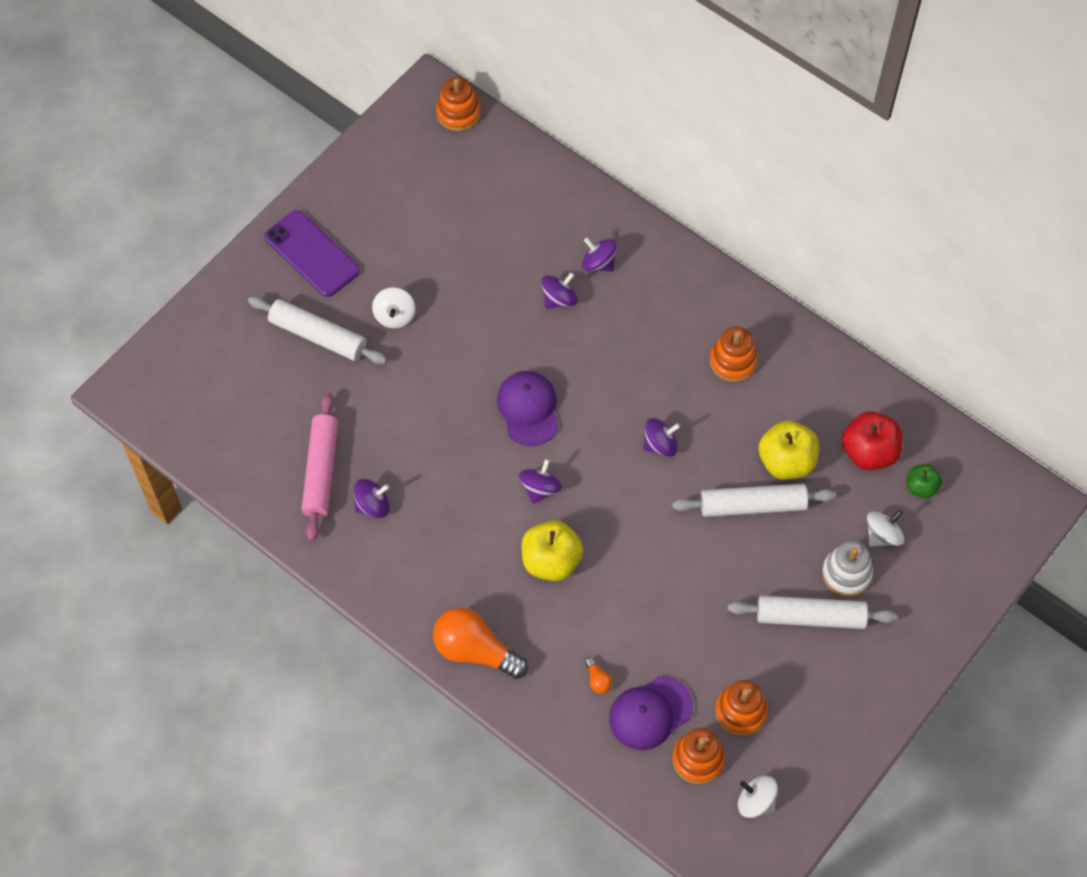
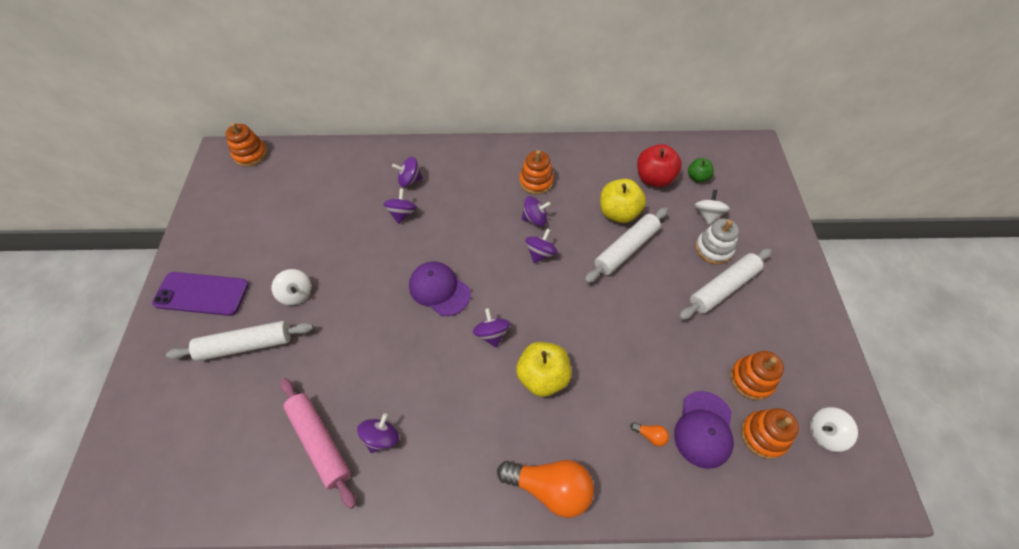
camera: 40 degrees left, 5 degrees down
orange light bulb [433,607,528,679] -> orange light bulb turned 150 degrees counterclockwise [497,460,594,518]
none -> purple spinning top [522,196,551,227]

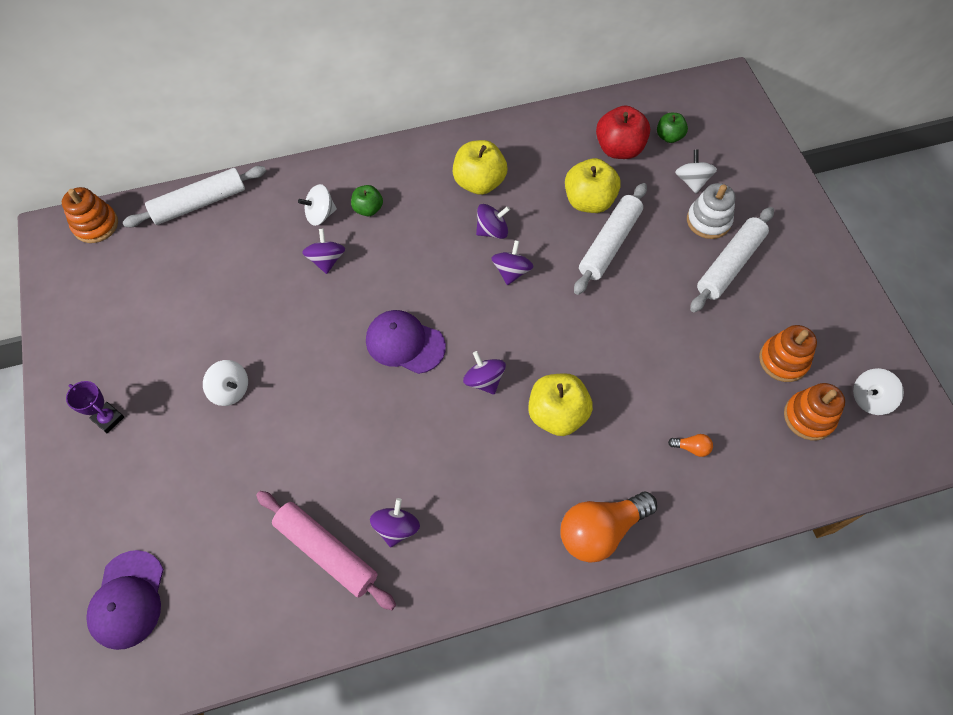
camera: 15 degrees left, 5 degrees up
purple phone [152,272,249,316] -> purple trophy [66,381,124,433]
white rolling pin [166,321,313,361] -> white rolling pin moved to [123,166,266,227]
purple spinning top [392,157,423,187] -> white spinning top [298,184,337,226]
orange light bulb [497,460,594,518] -> orange light bulb turned 150 degrees clockwise [560,492,657,562]
orange stacking toy [519,150,554,195] -> yellow apple [453,140,507,195]
purple cap [674,391,734,469] -> purple cap moved to [86,550,164,650]
none -> green apple [351,185,383,216]

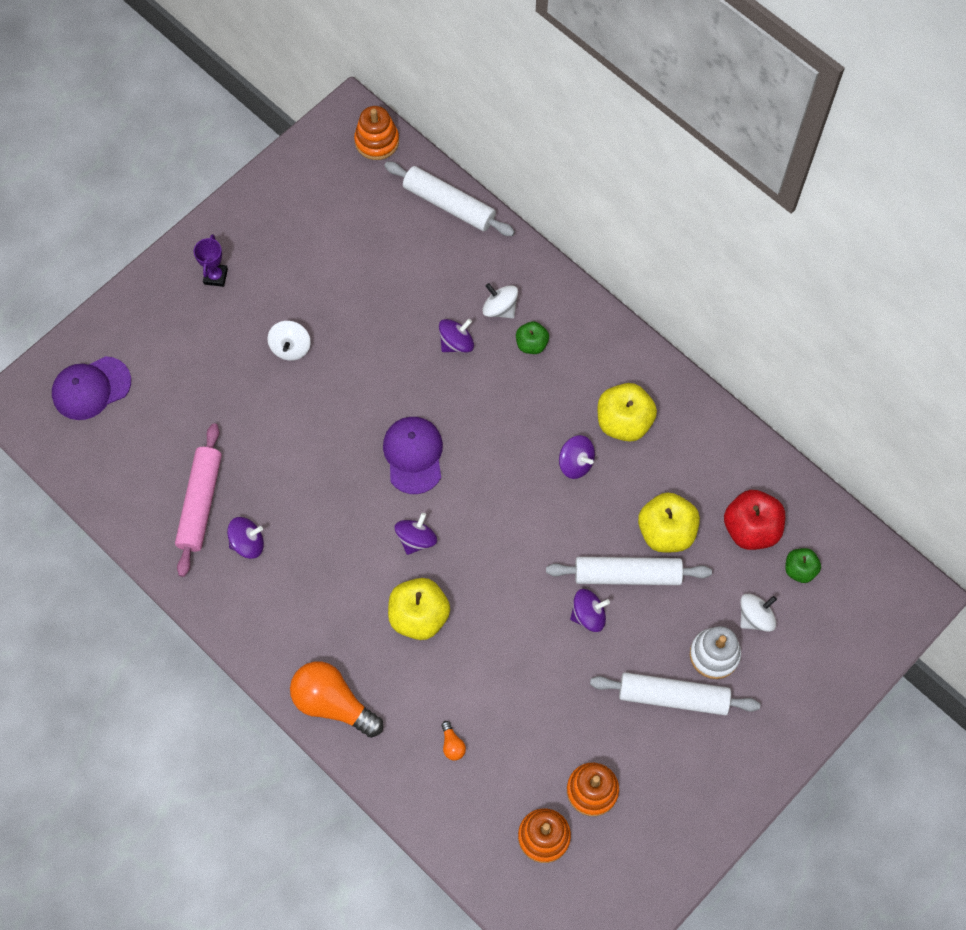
camera: 60 degrees right, 5 degrees up
purple spinning top [492,240,533,285] -> purple spinning top moved to [570,589,610,632]
white spinning top [853,368,904,415] -> none

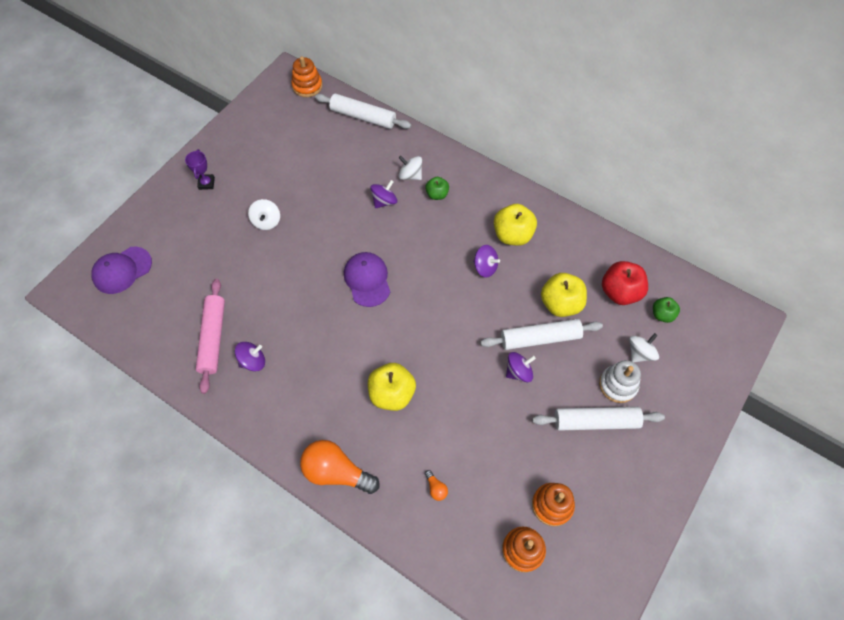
camera: 10 degrees left, 5 degrees down
purple spinning top [395,513,437,555] -> none

